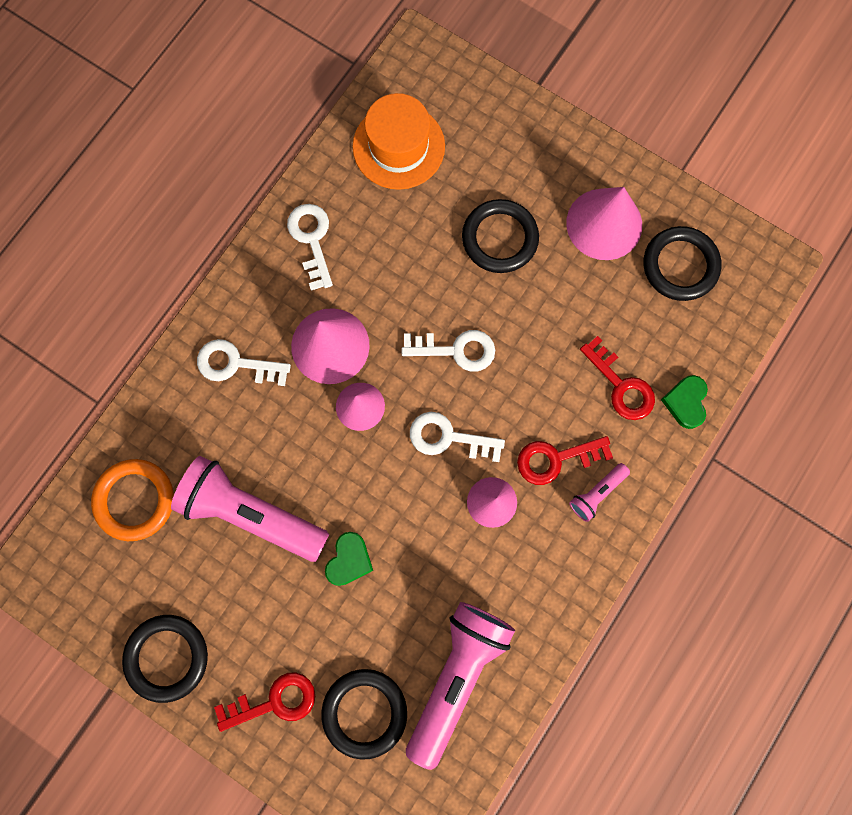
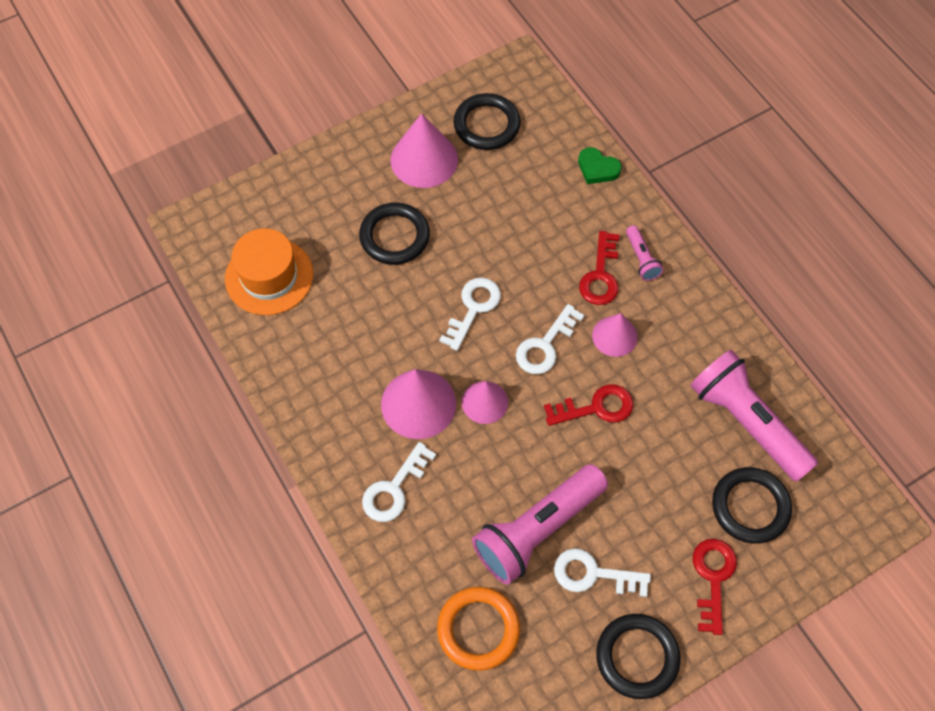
camera: 65 degrees left, 15 degrees down
white key [287,204,333,291] -> white key moved to [554,548,651,597]
green heart [325,532,373,586] -> none
red key [580,336,655,420] -> red key moved to [544,384,634,426]

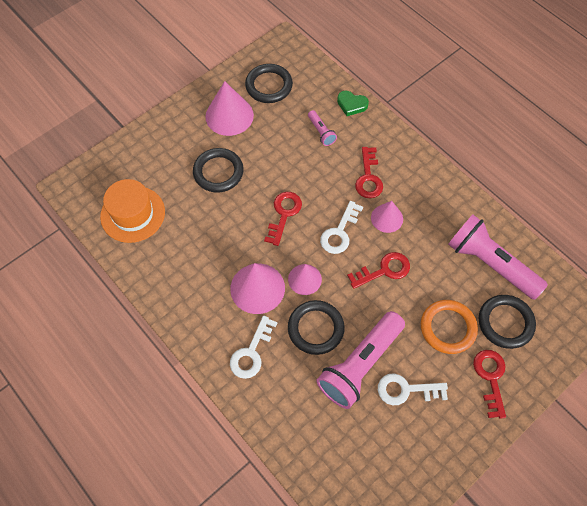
camera: 10 degrees left, 0 degrees up
orange ring [437,587,520,670] -> orange ring moved to [421,300,478,354]
white key [439,278,501,351] -> red key [264,192,302,246]
black ring [596,614,681,699] -> black ring moved to [288,300,345,355]
pink flashlight [626,225,663,281] -> pink flashlight moved to [308,110,337,146]

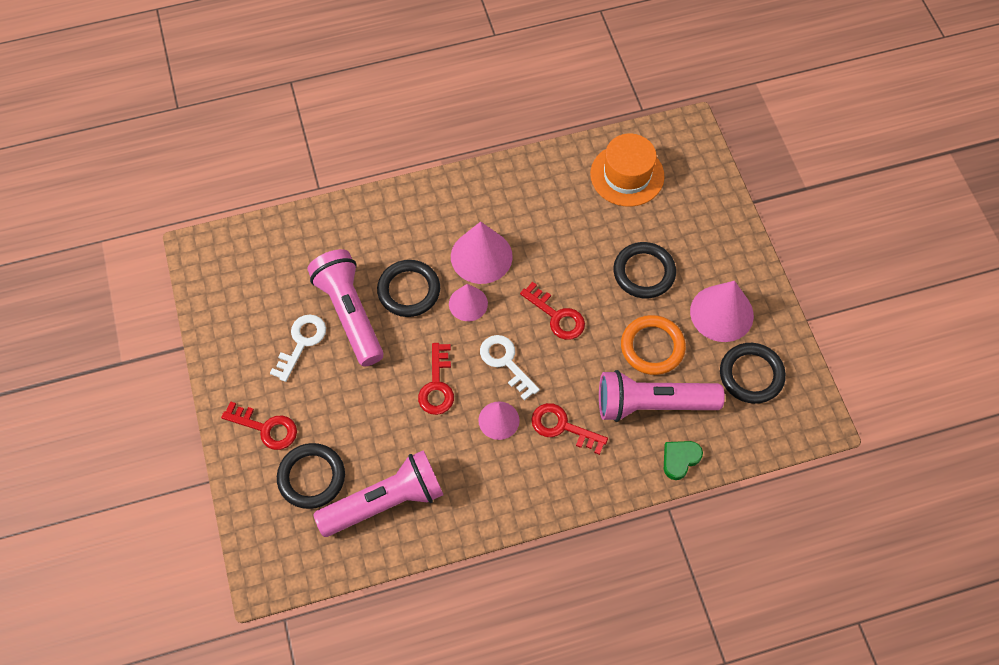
camera: 115 degrees right, 0 degrees up
white key [230,315,277,379] -> none
pink flashlight [308,110,337,146] -> pink flashlight [599,370,725,422], size x2.21
orange ring [421,300,478,354] -> orange ring moved to [621,315,686,375]

